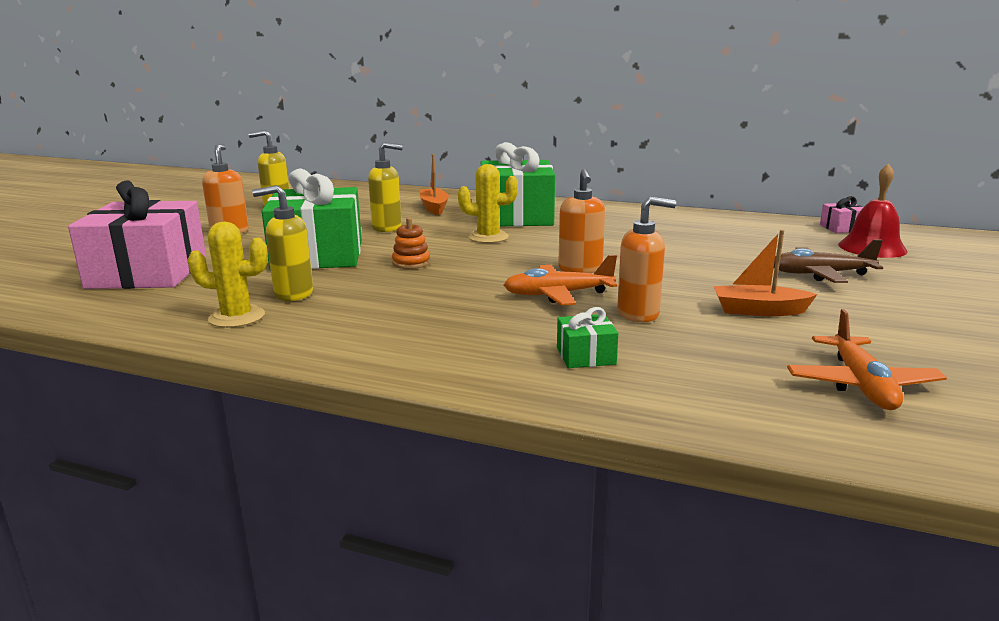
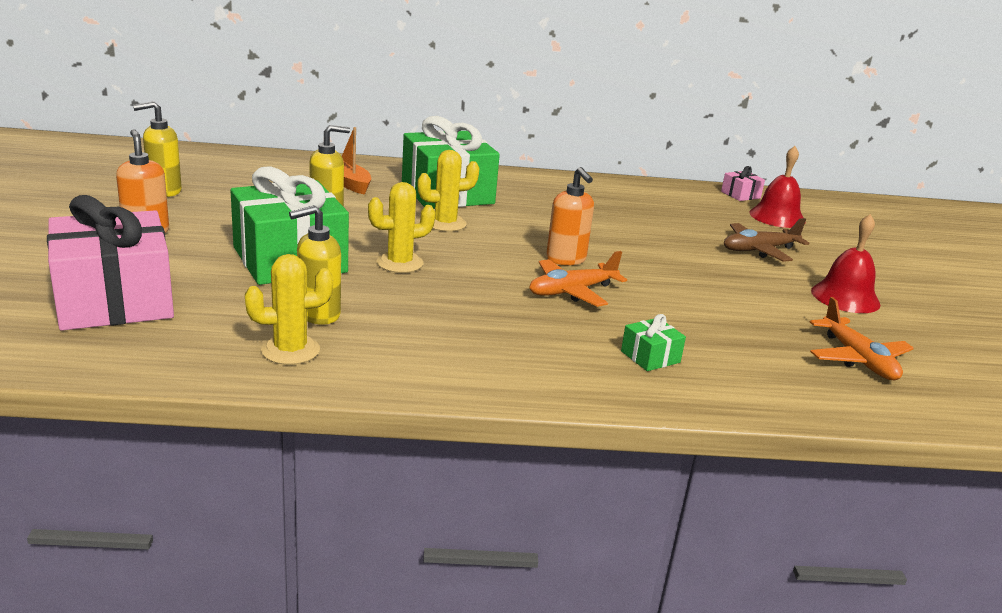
camera: 25 degrees left, 5 degrees up
orange stacking toy [392,217,430,269] -> yellow cactus [368,182,435,273]
orange soap dispenser [617,197,676,322] -> none
orange boat [714,230,817,316] -> none
none -> red bell [811,214,881,313]

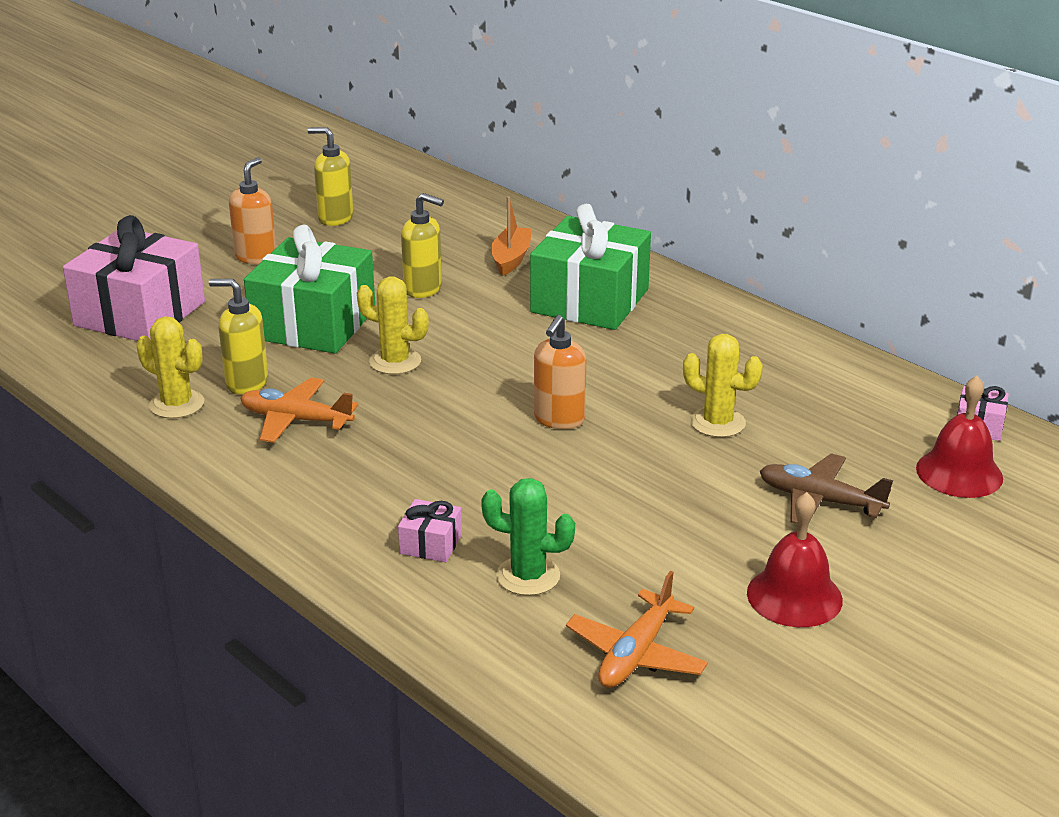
camera: 50 degrees right, 5 degrees up
yellow cactus [418,150,479,231] -> yellow cactus moved to [683,334,763,437]
orange plane [529,251,627,307] -> orange plane moved to [240,377,359,443]
green gift [621,314,686,371] -> pink gift [398,499,462,562]
none -> green cactus [481,478,575,596]

